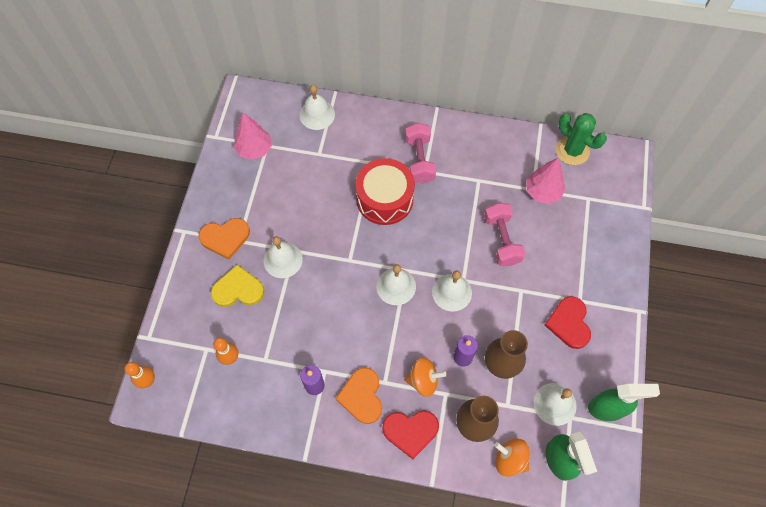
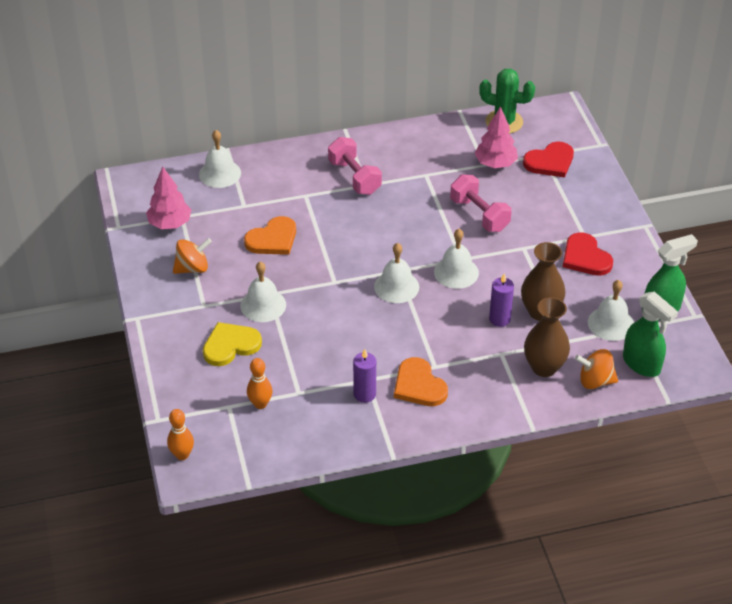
camera: 25 degrees left, 20 degrees down
orange heart [199,218,250,260] -> orange heart moved to [244,216,296,255]
red drum [355,158,415,225] -> none
red heart [382,411,439,459] -> red heart moved to [523,142,574,178]
orange spinning top [404,357,447,397] -> orange spinning top moved to [173,238,212,274]

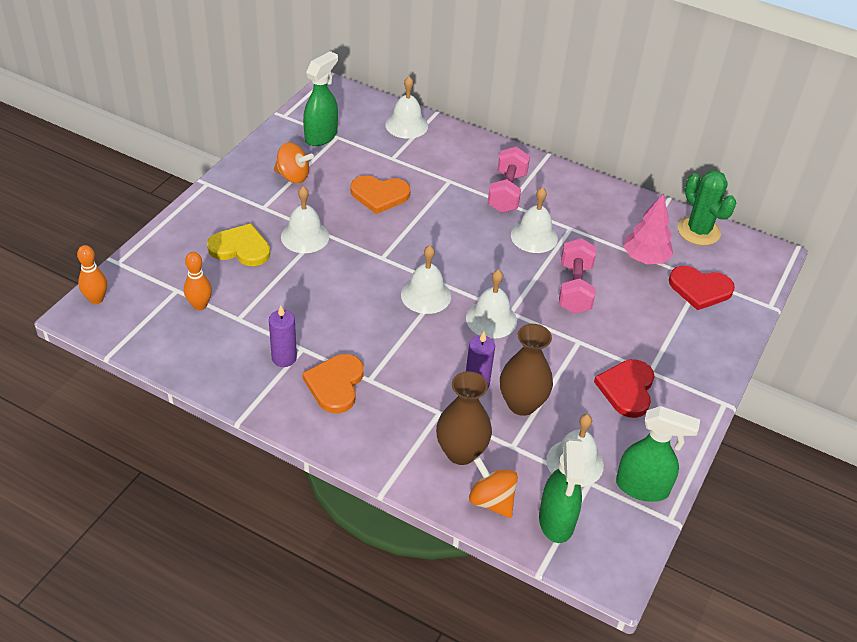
camera: 40 degrees right, 0 degrees up
pink tree [146,167,191,229] -> green spray bottle [303,51,338,146]
none -> white bell [511,187,558,253]

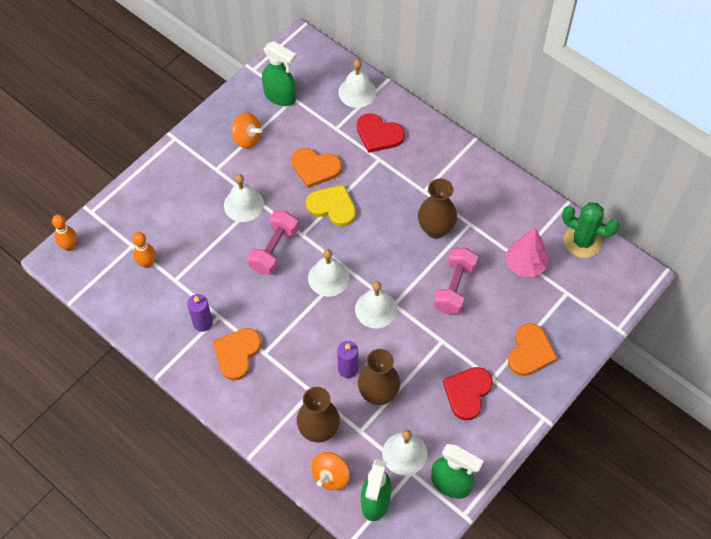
camera: 15 degrees right, 15 degrees up
yellow heart [207,223,271,266] -> yellow heart moved to [306,185,356,227]
green spray bottle [303,51,338,146] -> green spray bottle turned 75 degrees clockwise [262,41,296,106]
orange spinning top [469,457,518,518] -> orange spinning top turned 120 degrees counterclockwise [311,452,350,490]
pink dumbbell [488,147,530,213] -> pink dumbbell moved to [247,211,299,275]
white bell [511,187,558,253] -> brown vase [418,178,457,238]
red heart [669,266,735,310] -> red heart moved to [357,113,405,153]
green cactus [678,170,736,245] -> green cactus turned 45 degrees counterclockwise [562,202,619,258]
none -> orange heart [508,323,557,376]

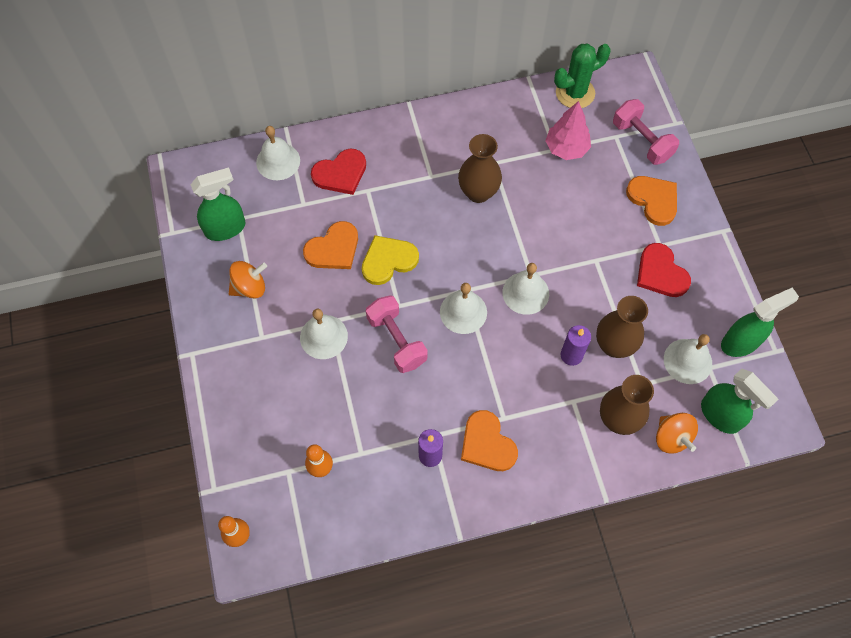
camera: 55 degrees left, 5 degrees up
pink dumbbell [434,248,478,314] -> pink dumbbell moved to [613,99,679,165]

